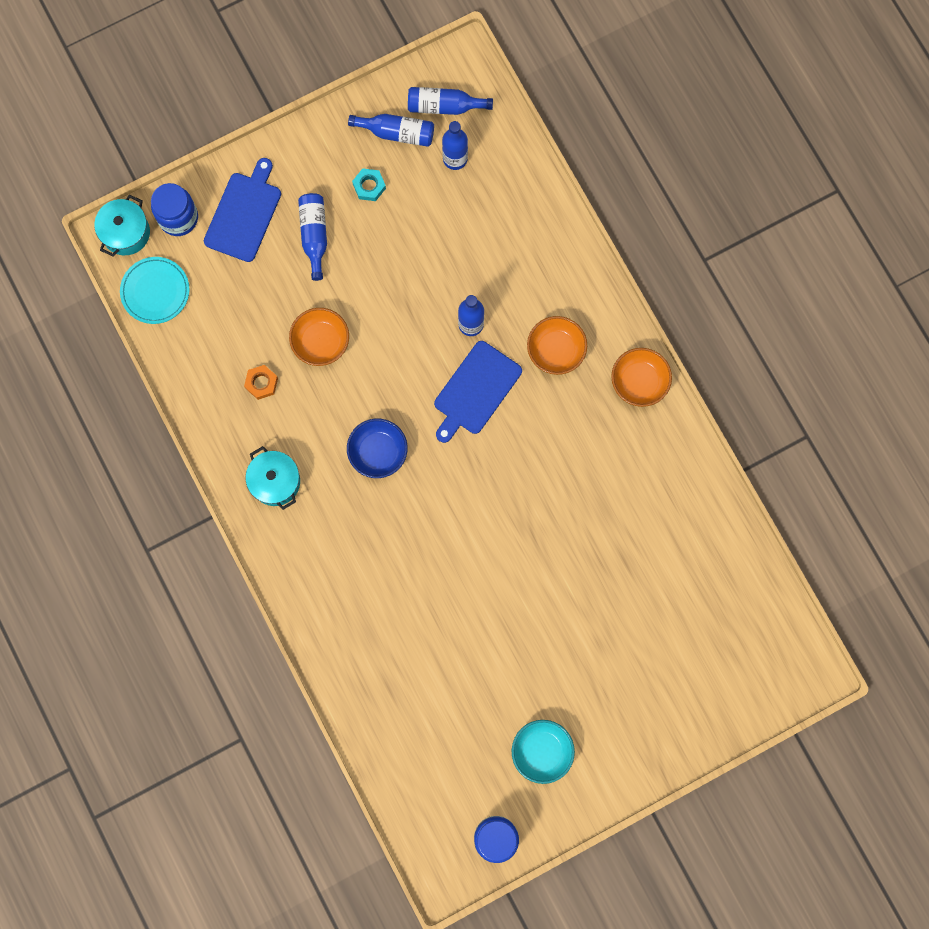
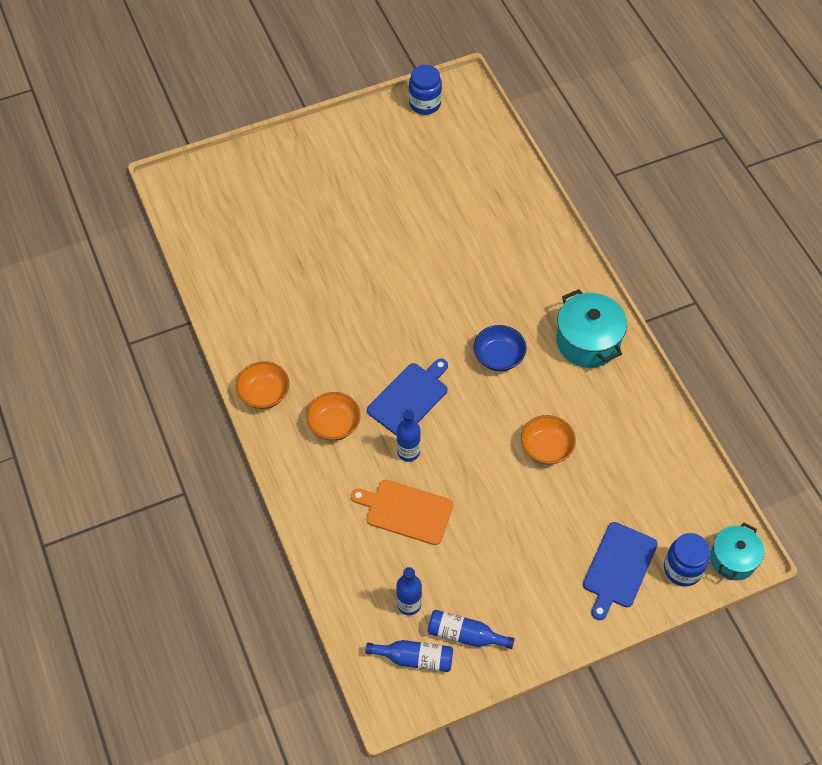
camera: 175 degrees left, 20 degrees down
turquoise plate [120,257,190,324] -> none
orange nut [244,365,278,400] -> none
turquoise pot [246,446,300,510] -> turquoise pot [556,289,627,368], size x1.50
blue bottle [298,193,327,281] -> none
turquoise nut [352,168,386,201] -> none
turquoise bowl [512,720,575,784] -> none
none -> orange cutting board [351,480,454,545]

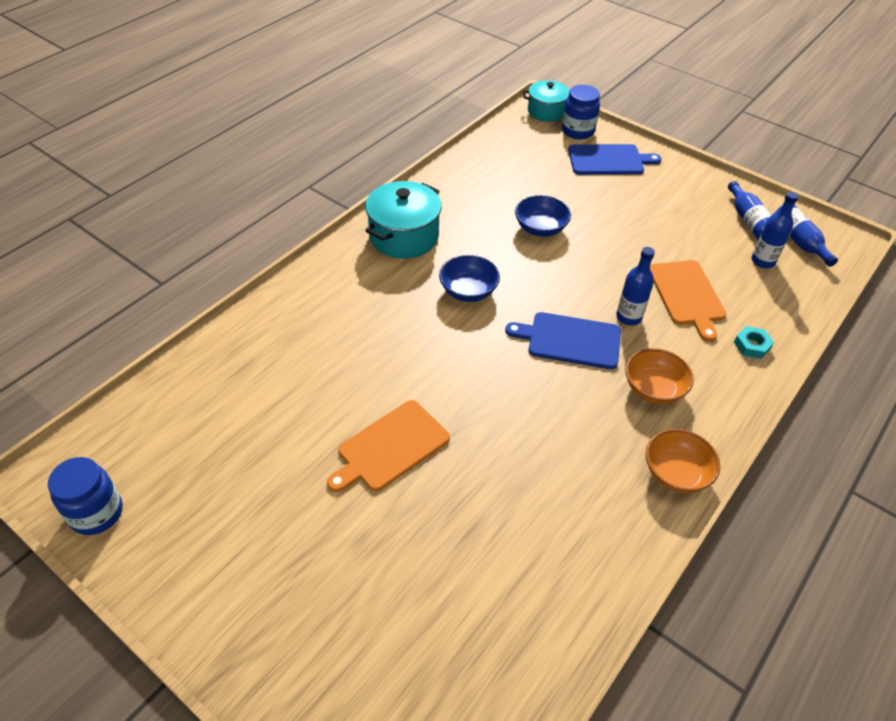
camera: 120 degrees left, 10 degrees down
orange bowl [521,415,576,465] -> blue bowl [515,195,571,237]
none -> orange cutting board [327,400,450,492]
none -> turquoise nut [734,326,774,359]

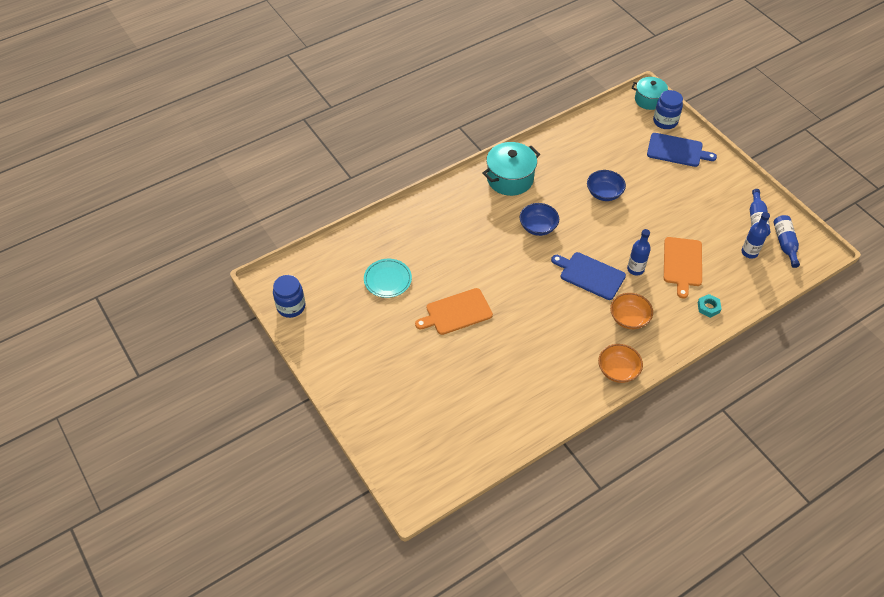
camera: 20 degrees right, 5 degrees up
none -> turquoise plate [364,259,412,298]

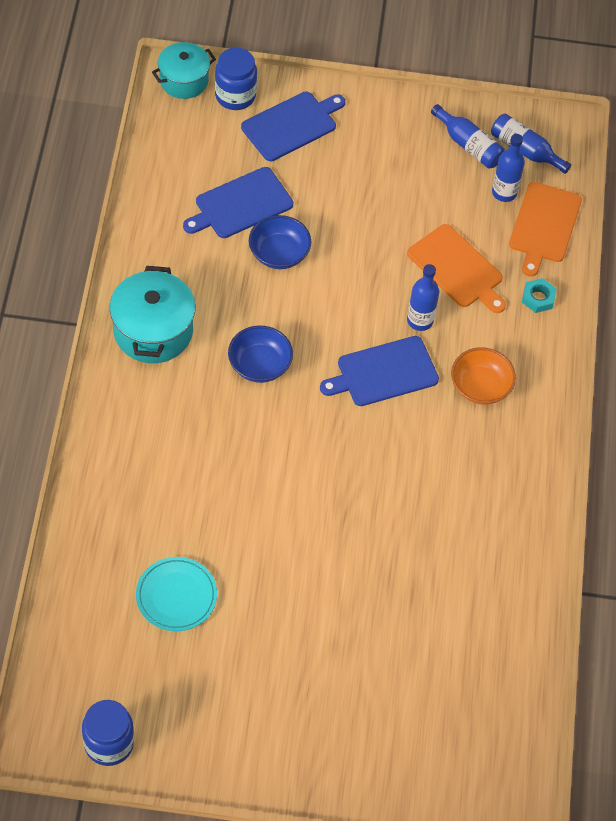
camera: 55 degrees left, 5 degrees up
orange cutting board [415,288,493,335] -> orange cutting board moved to [509,182,582,277]
orange bowl [598,344,643,383] -> none
none -> blue cutting board [183,167,293,238]

